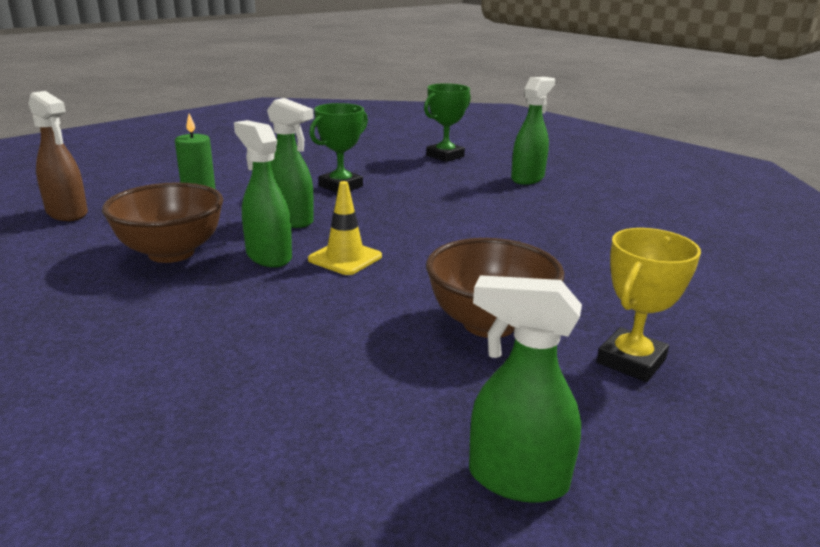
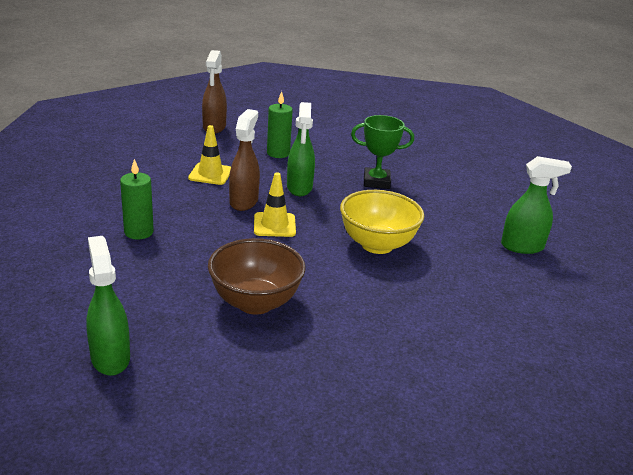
camera: 50 degrees right, 5 degrees up
brown bowl [102,182,223,263] -> yellow traffic cone [188,125,231,185]
green spray bottle [234,120,292,267] -> brown spray bottle [229,109,260,211]
green trophy [424,83,471,162] -> none
yellow trophy [597,228,701,382] -> none
none -> green candle [120,159,154,239]
none -> yellow bowl [340,190,424,254]

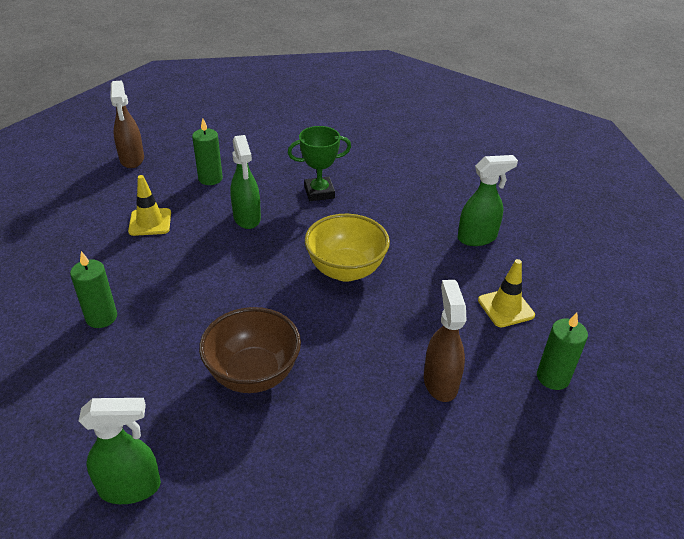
camera: 15 degrees left, 10 degrees up
green spray bottle [86,236,130,376] -> green spray bottle turned 120 degrees clockwise [79,398,161,504]
brown spray bottle [229,109,260,211] -> brown spray bottle moved to [424,280,466,402]
yellow traffic cone [254,173,296,237] -> yellow traffic cone moved to [478,259,535,327]
none -> green candle [537,313,588,390]

